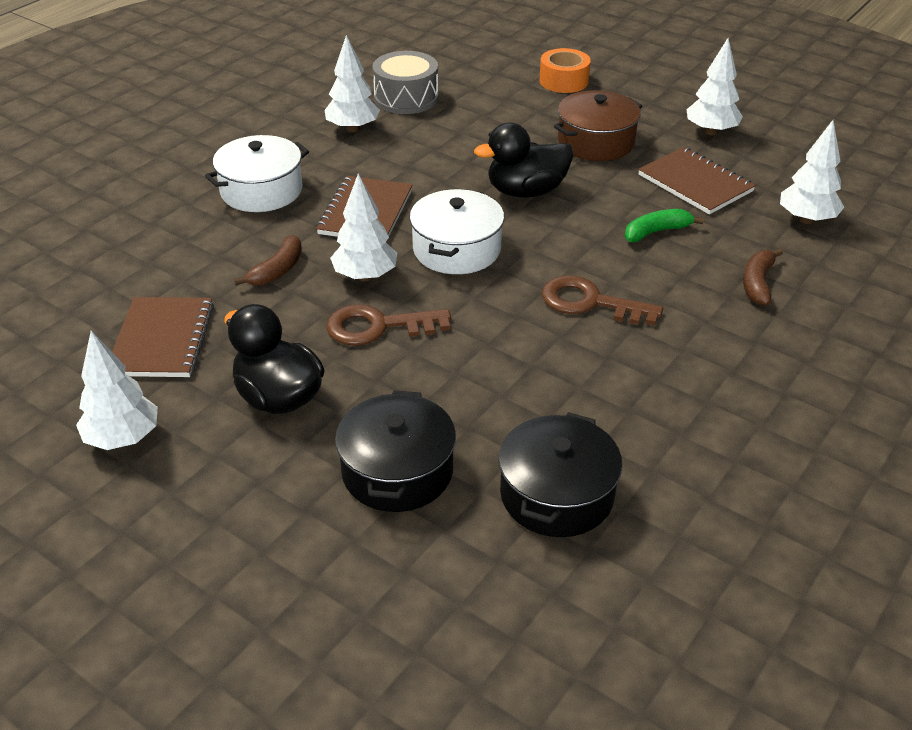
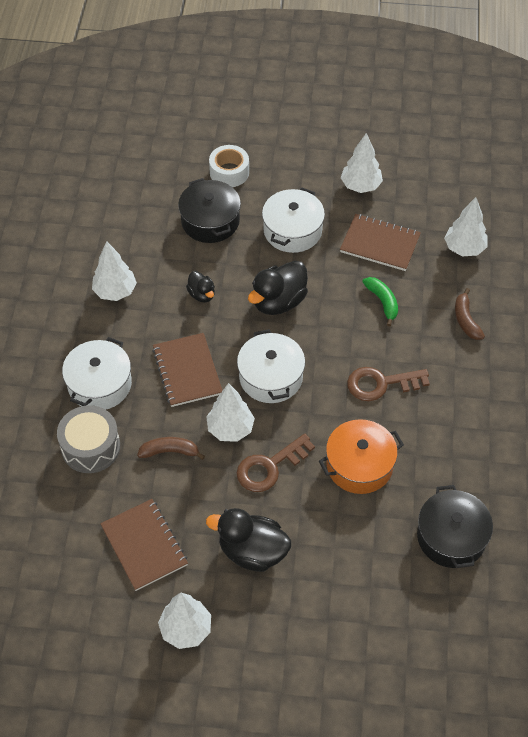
camera: 30 degrees left, 15 degrees up
brown banana [234,235,302,286] -> brown banana turned 90 degrees counterclockwise [137,437,205,460]
black pot [335,390,456,512] -> black pot moved to [178,178,241,243]
grey drum [372,51,439,114] -> grey drum moved to [57,405,120,473]
orange tape [540,48,591,93] -> white tape [209,145,249,187]
brown pot [554,90,642,161] -> white pot [262,188,325,253]
green banana [625,209,704,243] -> green banana turned 120 degrees clockwise [362,277,398,326]
none -> black duck [186,271,215,303]
none -> orange pot [319,419,404,494]

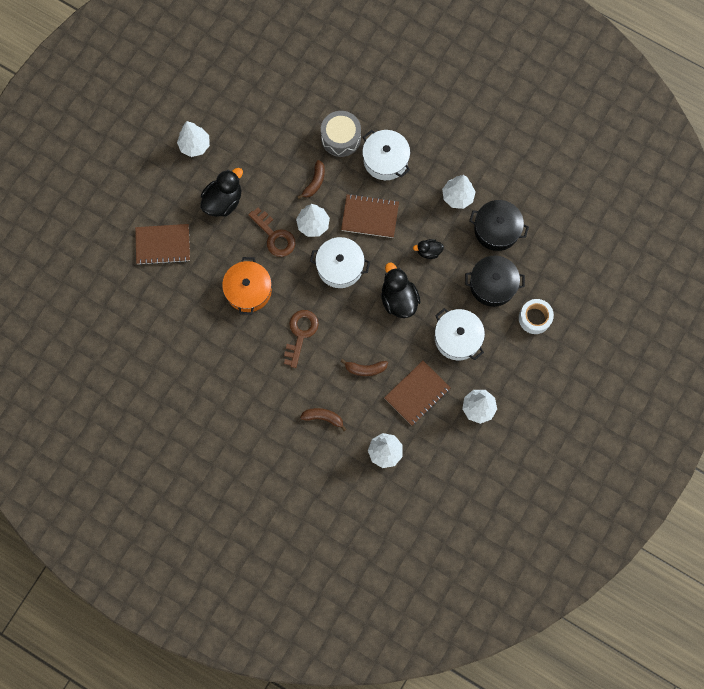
camera: 115 degrees right, 20 degrees up
brown notebook [100,499,188,591] -> brown notebook moved to [135,224,190,265]
brown key [237,434,315,492] -> brown key turned 150 degrees clockwise [248,207,295,257]
green banana [362,277,398,326] -> brown banana [341,359,388,376]
black pot [417,485,493,568] -> black pot moved to [469,200,529,251]

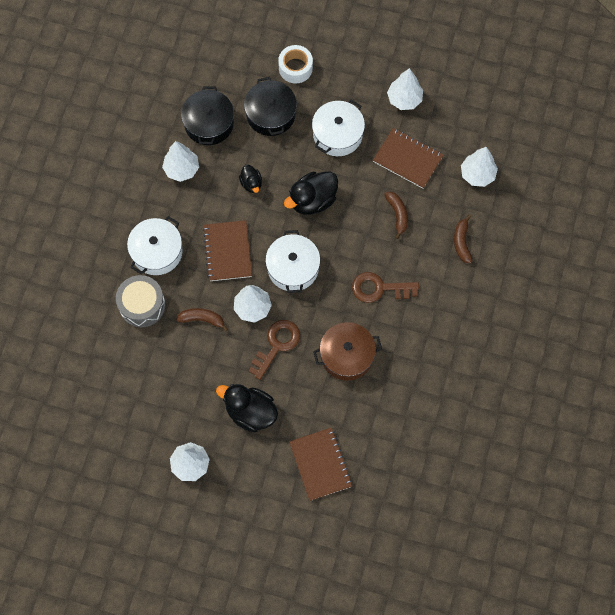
camera: 105 degrees left, 5 degrees down
orange pot [222,257,272,315] -> brown pot [313,322,382,381]

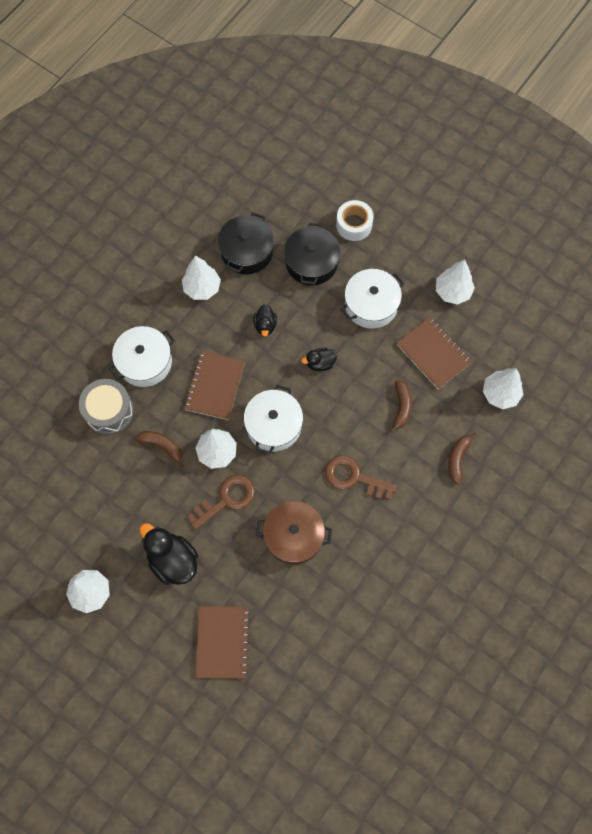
camera: 20 degrees right, 0 degrees up
black duck [284,172,338,215] -> black duck [301,347,337,371], size x0.55

